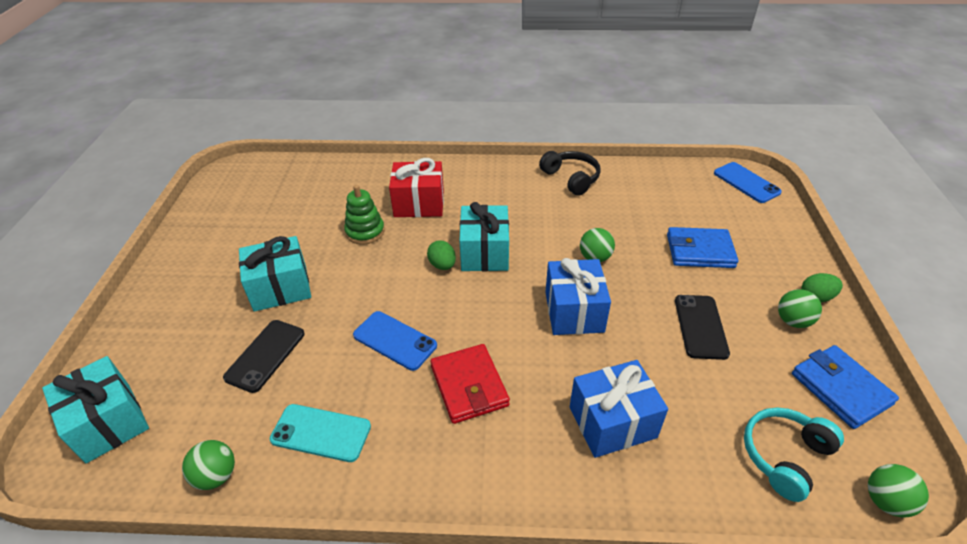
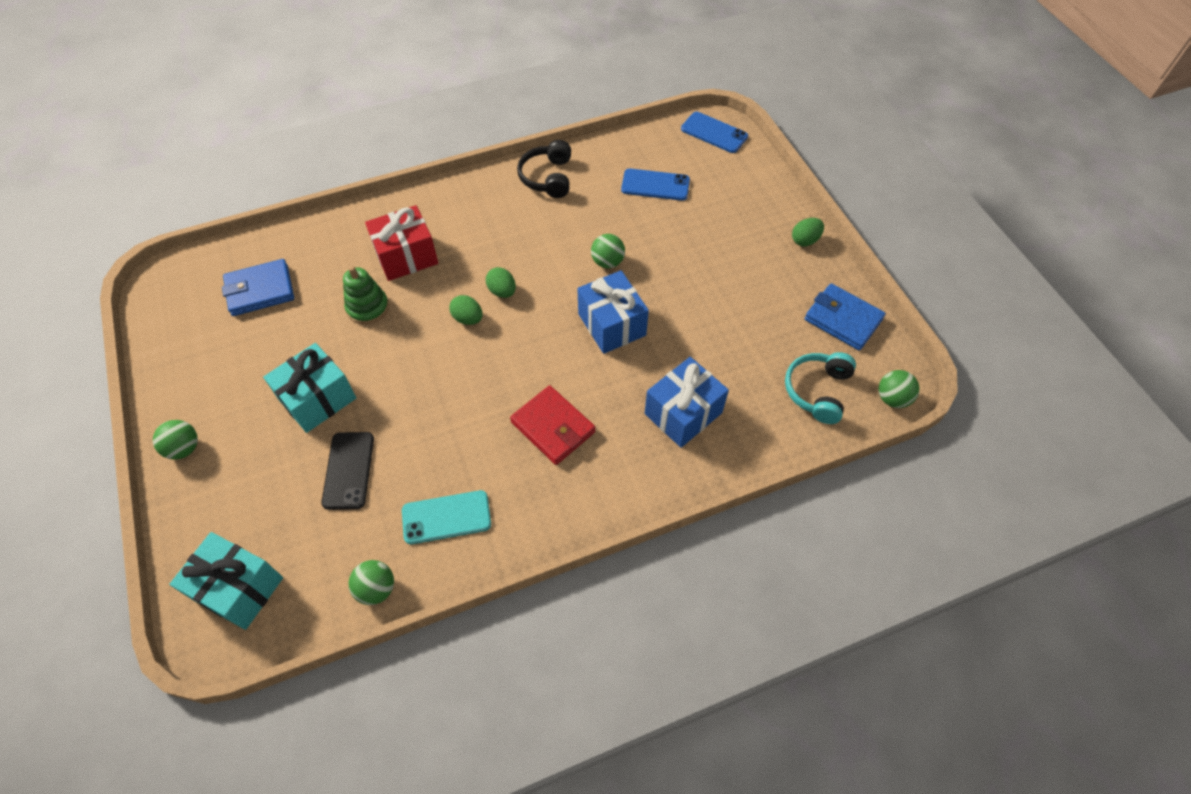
camera: 25 degrees left, 15 degrees up
blue phone [353,311,437,371] -> blue phone moved to [621,168,690,201]
turquoise gift [459,202,509,271] -> green egg [486,267,516,298]
black headphones [539,151,601,196] -> black headphones turned 120 degrees counterclockwise [517,140,571,198]
blue wallet [667,227,738,268] -> blue wallet moved to [222,259,294,316]
black phone [675,295,730,360] -> none
green ball [778,289,822,328] -> green ball moved to [153,420,198,460]

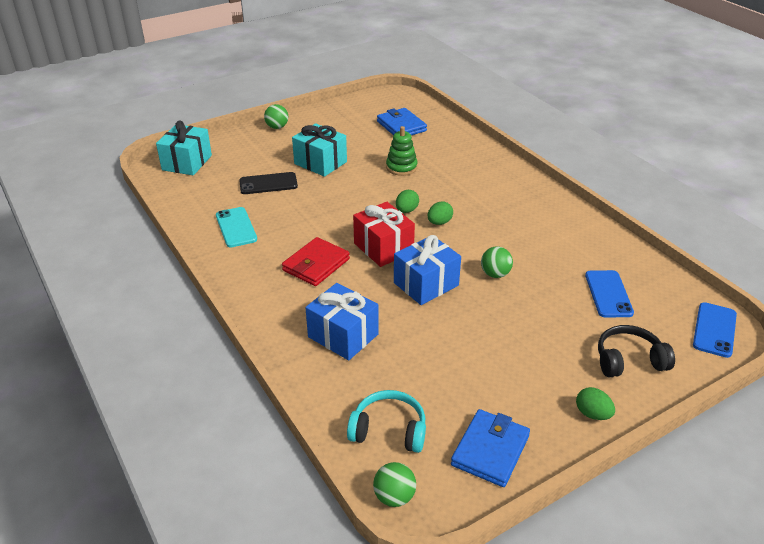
camera: 80 degrees right, 20 degrees down
green ball [349,560,394,605] -> none
red gift [365,205,438,281] -> red gift moved to [353,202,415,267]
black headphones [517,140,571,198] -> black headphones moved to [598,325,675,378]

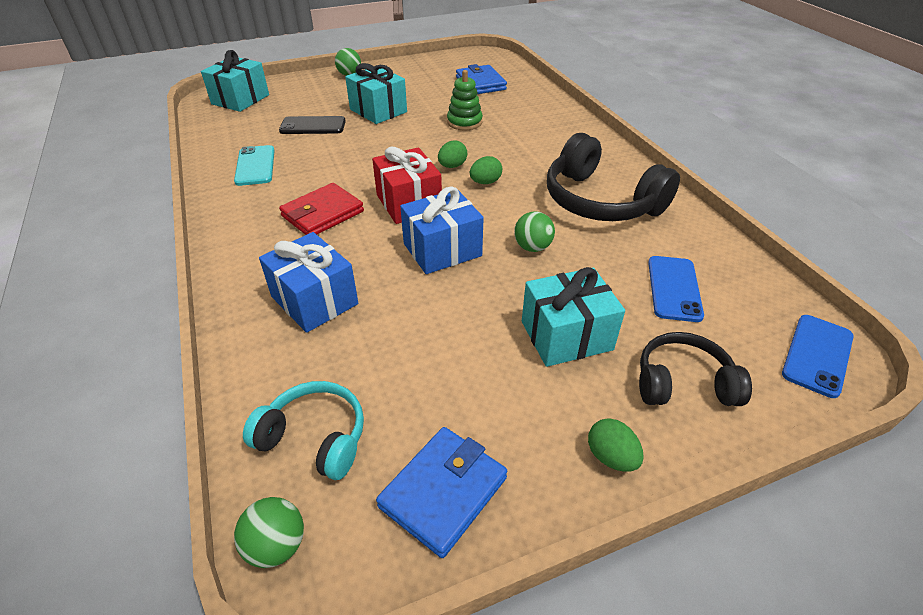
camera: 10 degrees right, 5 degrees up
none -> turquoise gift [522,267,625,367]
none -> black headphones [547,133,680,221]

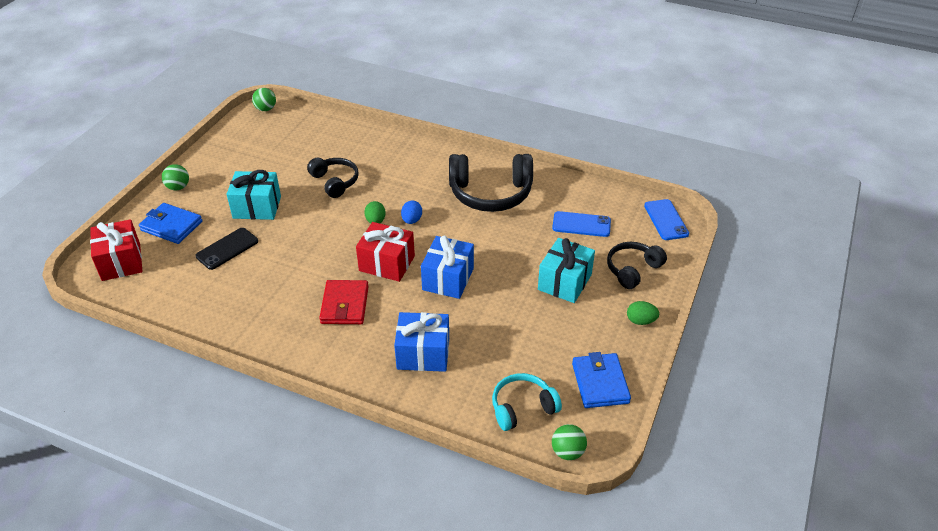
camera: 45 degrees left, 0 degrees up
turquoise gift [201,50,269,112] -> red gift [90,219,142,281]
turquoise phone [234,145,275,186] -> none
green stacking toy [447,70,483,130] -> black headphones [307,158,359,198]
blue wallet [456,64,507,94] -> blue wallet moved to [139,203,202,244]
green egg [470,156,502,184] -> blue egg [401,201,422,224]
green ball [514,211,555,252] -> green ball moved to [252,88,276,111]
blue phone [648,256,704,322] -> blue phone turned 45 degrees counterclockwise [552,211,611,237]

